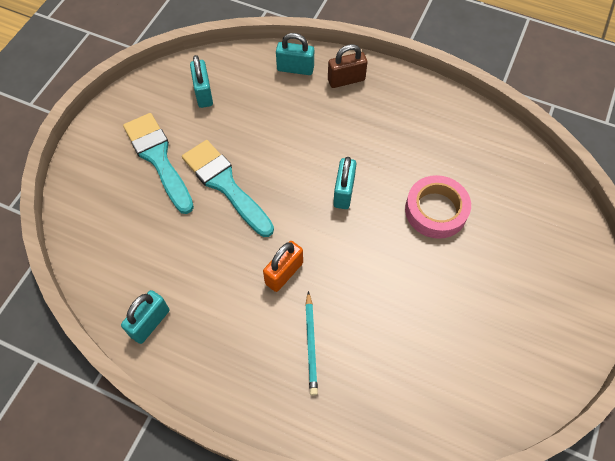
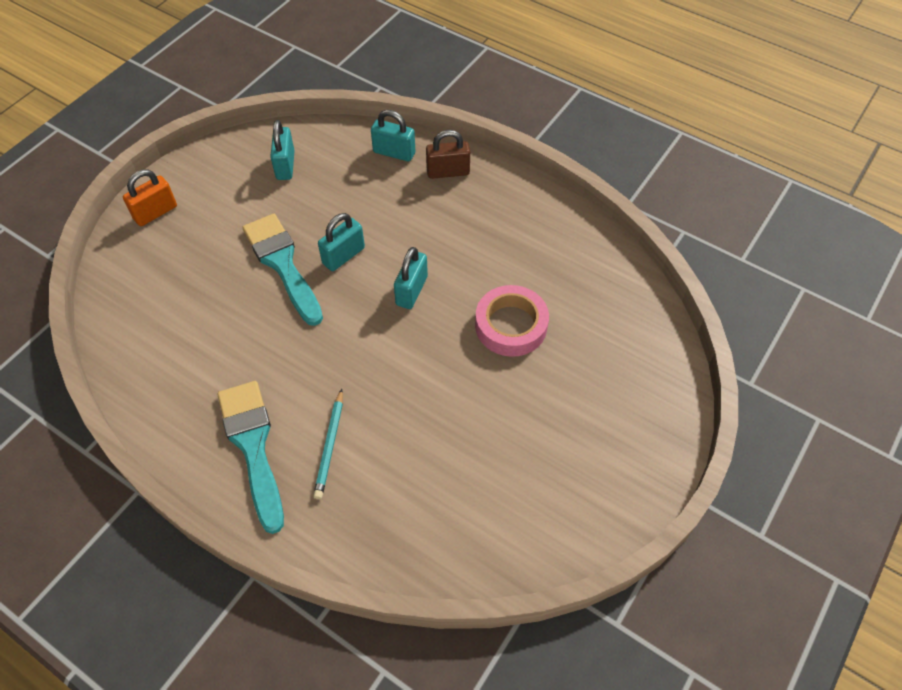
camera: 10 degrees right, 5 degrees down
turquoise padlock [121,290,169,344] -> turquoise padlock moved to [318,213,365,271]
turquoise brush [123,113,194,214] -> turquoise brush moved to [217,381,284,534]
orange padlock [263,241,303,292] -> orange padlock moved to [123,170,177,226]

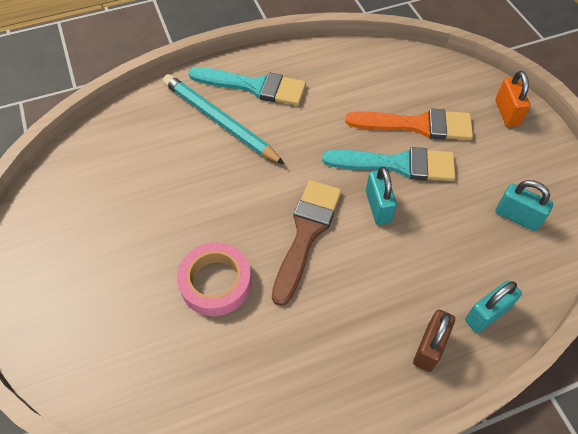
camera: 125 degrees right, 0 degrees up
turquoise pencil [313,389,343,499] -> turquoise pencil [163,74,285,164], size x1.82
turquoise padlock [394,247,428,309] -> brown brush [272,180,341,306]
none -> orange brush [345,109,473,140]

